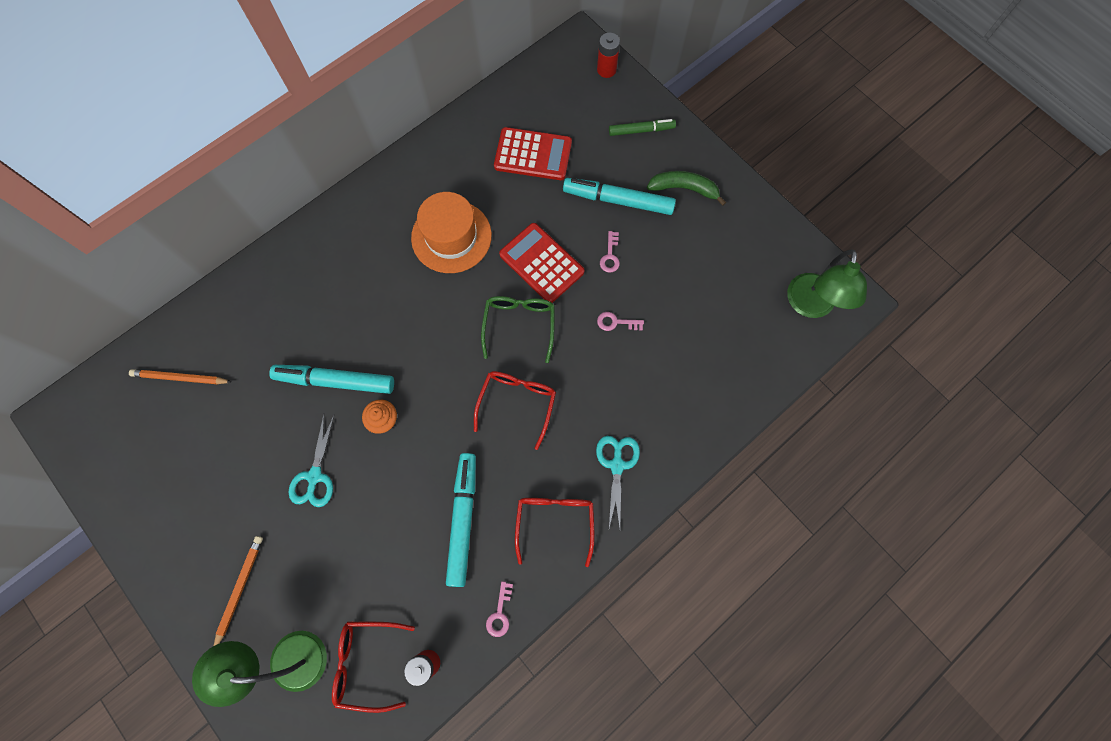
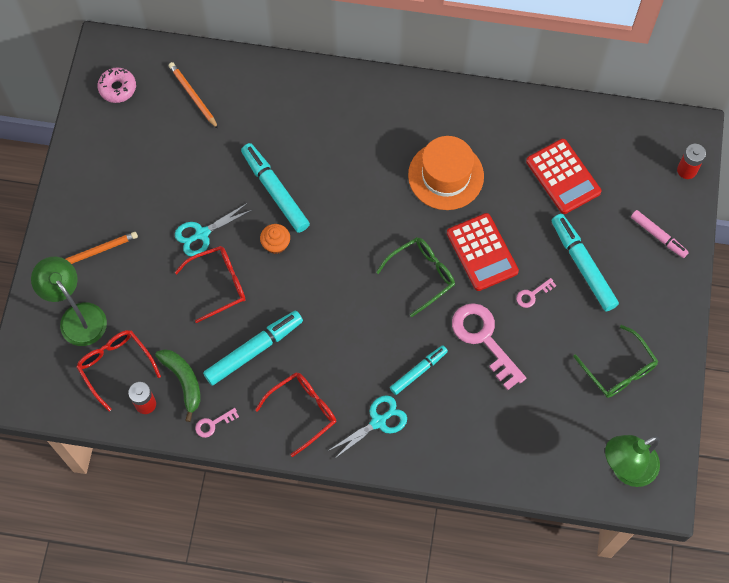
camera: 50 degrees right, 5 degrees down
red glasses [474,371,556,450] -> red glasses moved to [175,246,246,323]
red calculator [499,223,585,303] -> red calculator turned 150 degrees clockwise [447,213,519,291]
pink key [597,312,644,331] -> pink key [452,303,526,390], size x2.21
green marker [609,119,676,136] -> pink marker [631,210,689,258]
green banana [647,171,726,206] -> green banana moved to [155,349,201,422]
none -> pink donut [97,68,136,103]
none -> turquoise marker [390,345,448,395]
none -> green glasses [573,325,658,398]

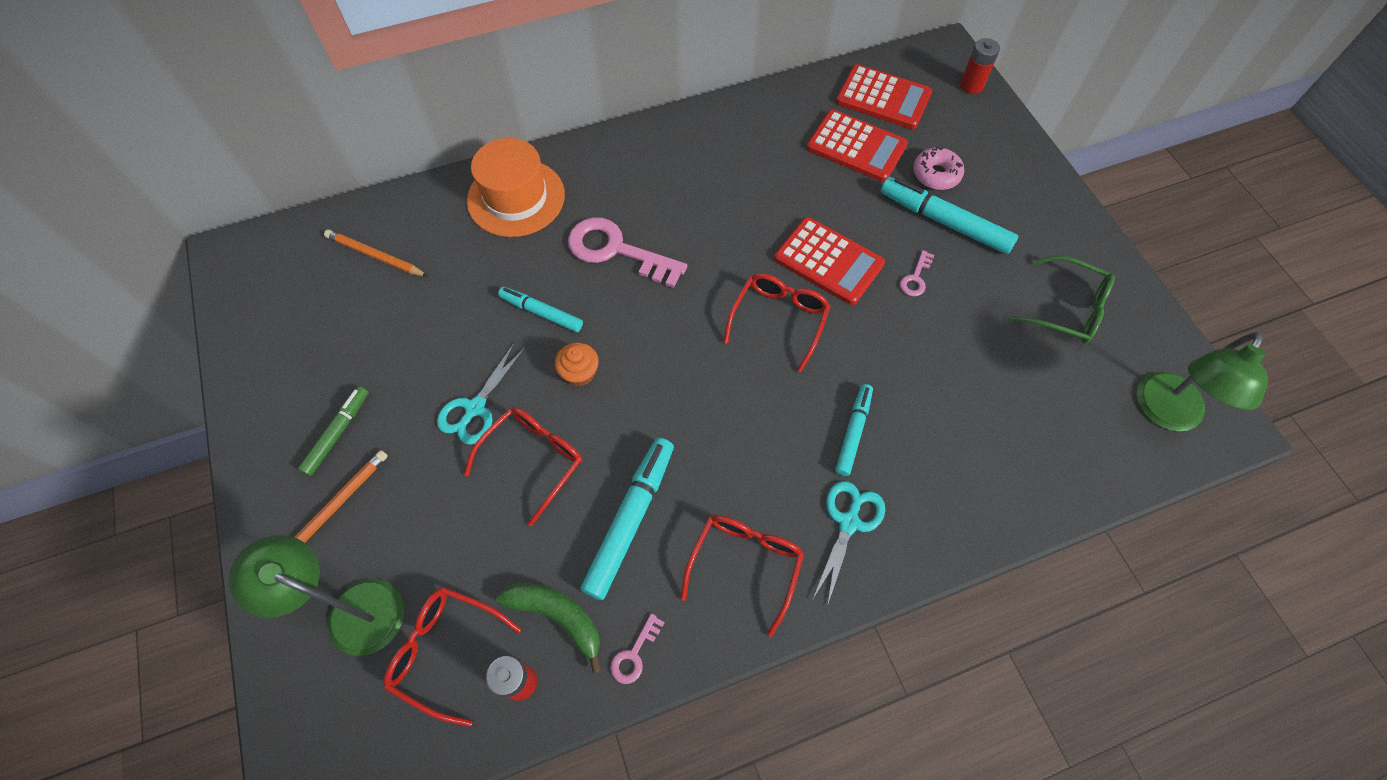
camera: 30 degrees left, 5 degrees down
pink donut [97,68,136,103] -> pink donut moved to [913,146,964,190]
turquoise marker [241,143,310,233] -> turquoise marker [498,287,583,332], size x0.62
green glasses [376,237,455,317] -> red glasses [723,273,831,372]
orange hat [408,136,484,210] -> orange hat moved to [467,138,565,237]
pink key [452,303,526,390] -> pink key moved to [568,217,687,288]
pink marker [631,210,689,258] -> none
none -> green marker [298,386,369,476]
none -> red calculator [836,64,932,129]

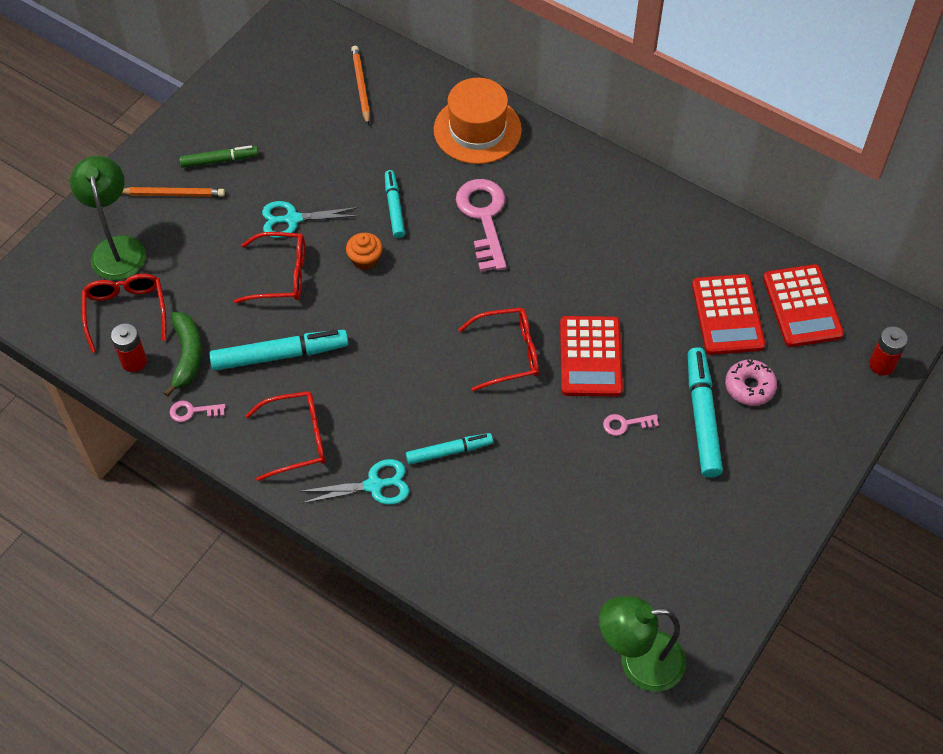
camera: 55 degrees right, 5 degrees down
green glasses [1011,256,1115,344] -> none

